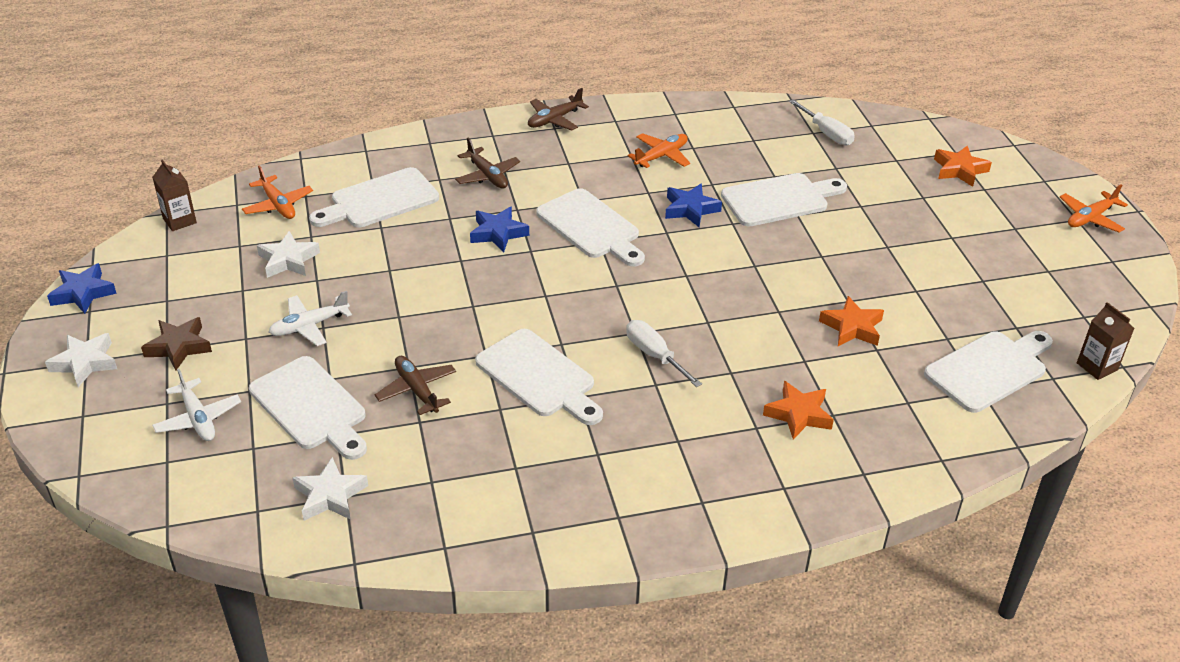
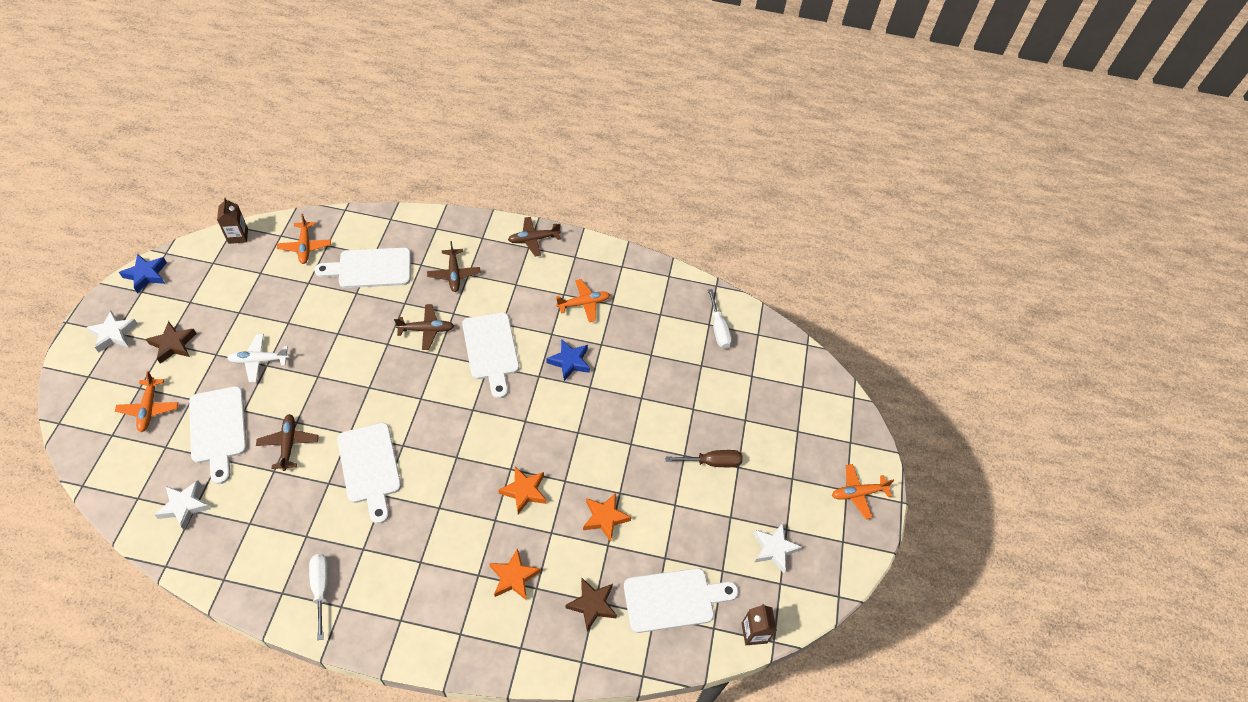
camera: 20 degrees right, 15 degrees up
white plane [152,369,241,441] -> orange plane [115,371,179,432]
white star [257,231,320,278] -> white star moved to [753,523,802,573]
blue star [470,207,529,252] -> brown plane [394,304,454,350]
white screwdriver [626,320,702,387] -> white screwdriver moved to [309,554,329,640]
white cutting board [721,173,847,227] -> none
orange star [934,146,992,187] -> orange star moved to [498,466,546,514]
none -> brown star [565,578,617,631]
none -> brown screwdriver [665,450,743,467]

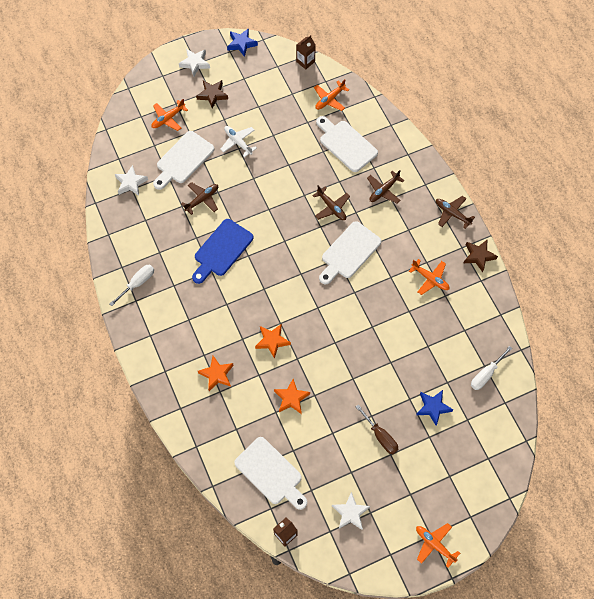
camera: 60 degrees right, 10 degrees up
white cutting board [337,423,401,524] -> blue cutting board [192,219,253,284]
blue star [547,339,590,381] -> blue star moved to [416,390,453,426]
brown star [565,578,617,631] -> brown star moved to [464,240,498,272]

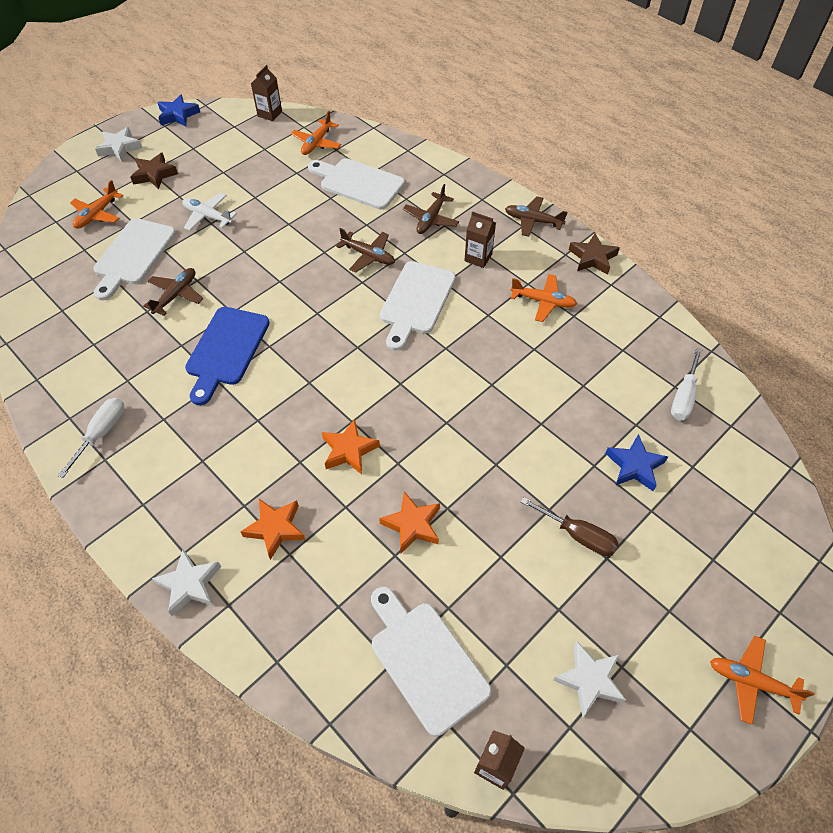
camera: 20 degrees left, 10 degrees down
white star [115,165,148,196] -> white star moved to [152,549,221,616]
white cutting board [234,437,307,510] -> white cutting board turned 150 degrees counterclockwise [371,587,491,737]
none -> brown carton [464,211,496,268]

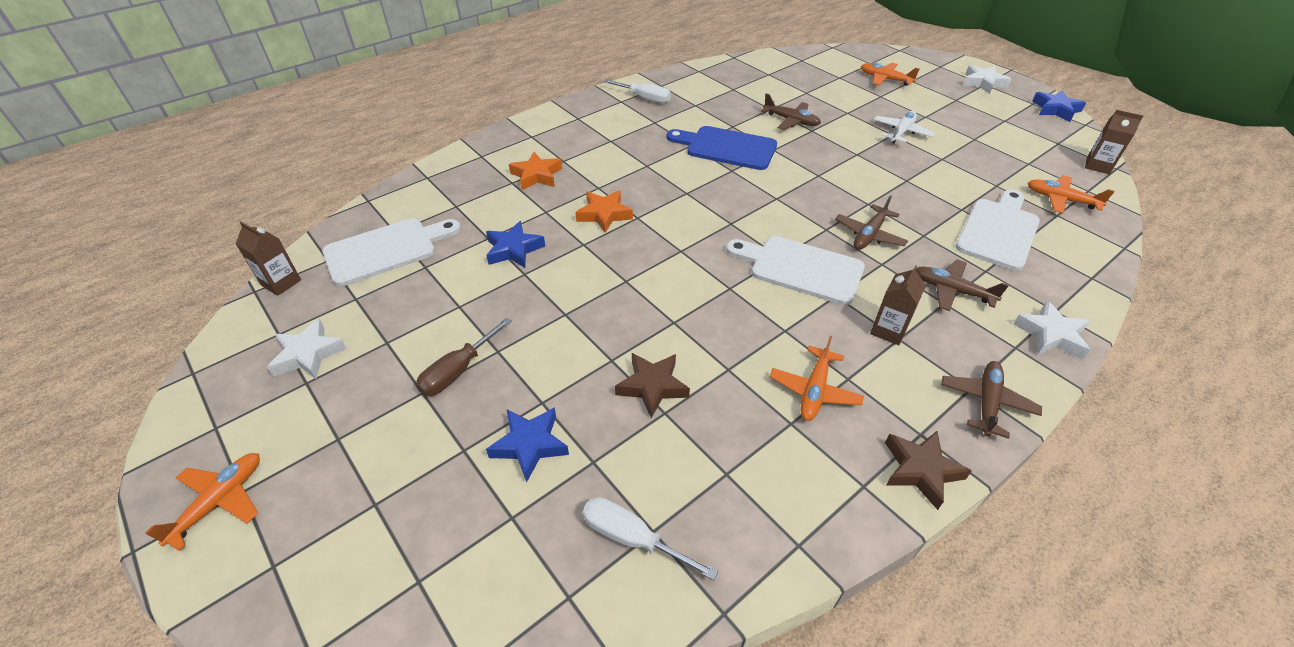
camera: 95 degrees right, 10 degrees down
white cutting board [93,218,176,301] -> none
brown star [131,153,178,189] -> brown star moved to [615,353,690,418]
white star [152,549,221,616] -> white star moved to [1013,301,1090,359]
orange star [379,492,440,553] -> blue star [486,221,545,268]

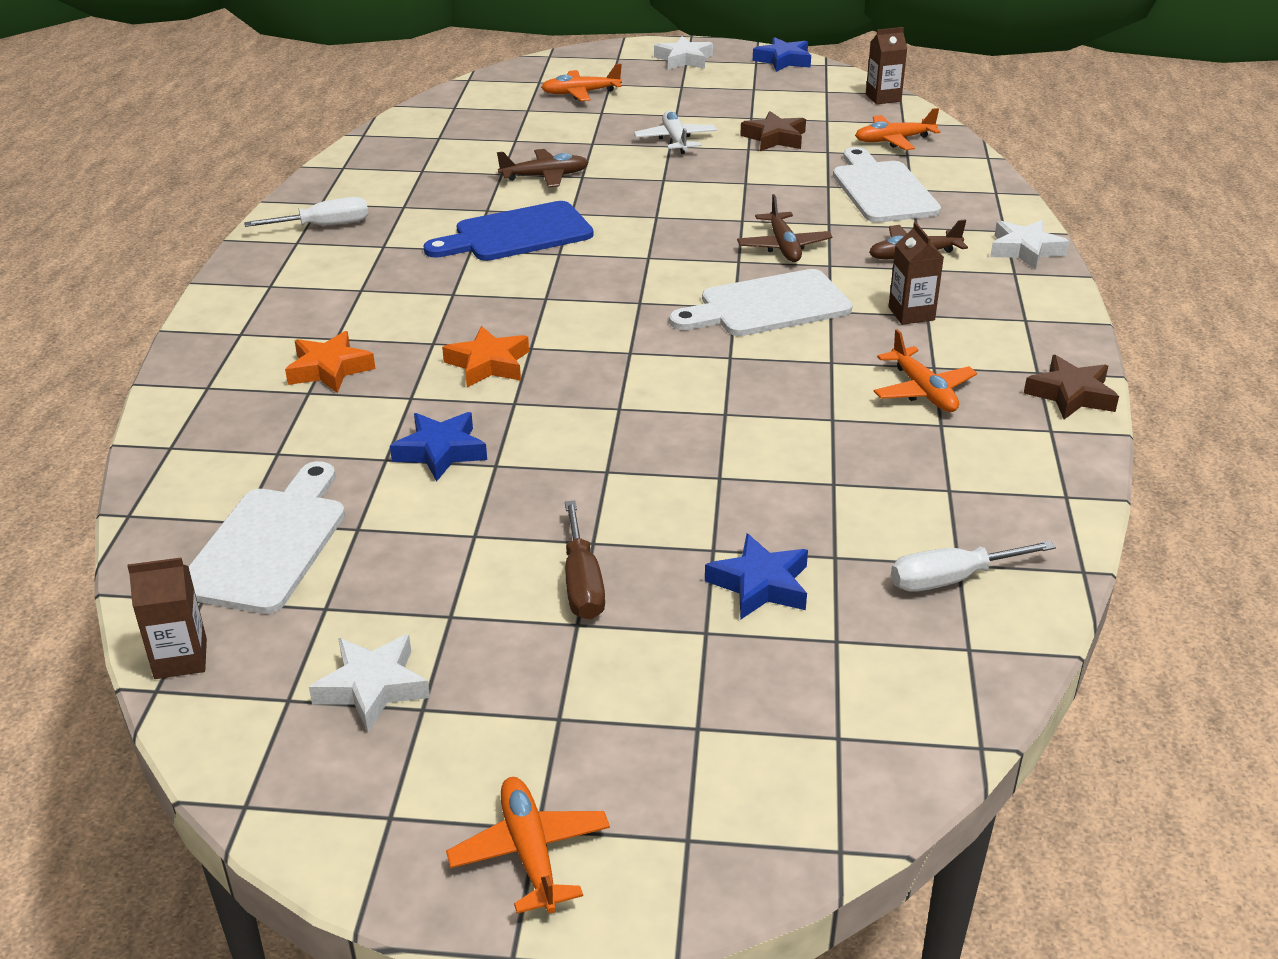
camera: 45 degrees left, 10 degrees down
brown star [615,353,690,418] -> brown star moved to [740,111,806,151]
brown plane [941,361,1042,439] -> none

